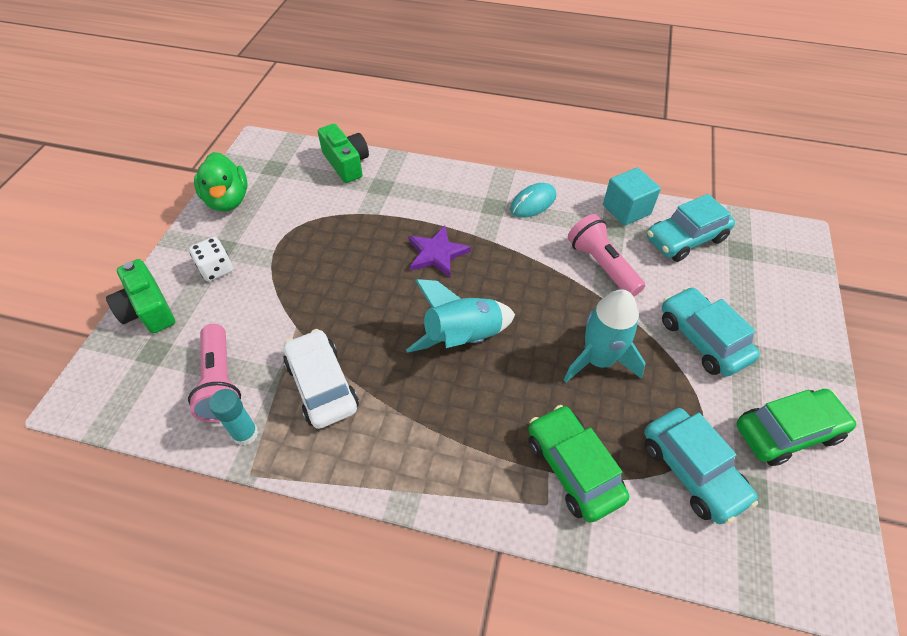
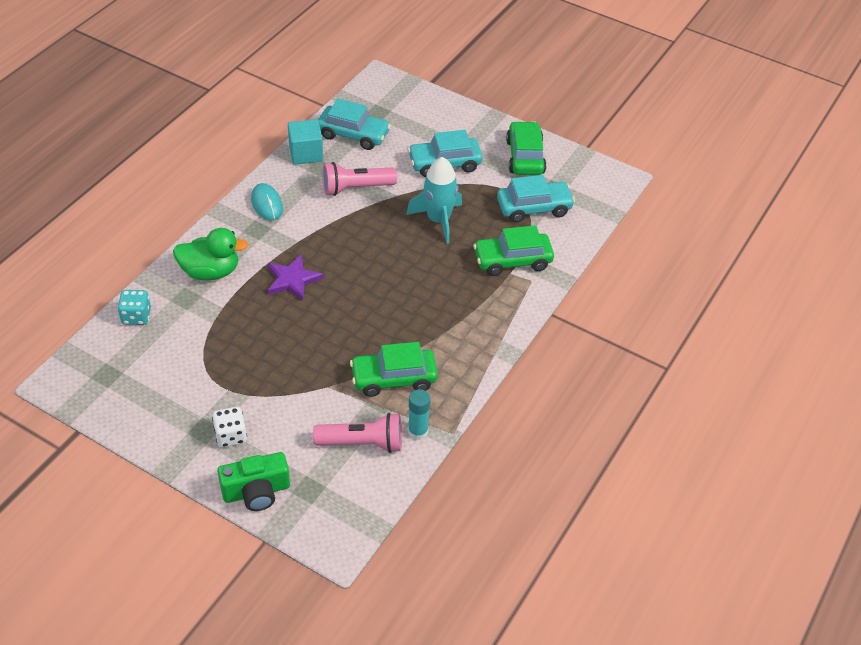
camera: 75 degrees left, 5 degrees down
green duck [194,152,248,212] -> green duck moved to [173,228,248,280]
white car [283,329,359,429] -> green car [350,342,438,397]
green camera [318,124,369,183] -> turquoise dice [118,290,151,325]
turquoise rocket [406,279,515,353] -> none
turquoise car [647,194,735,262] -> turquoise car turned 60 degrees counterclockwise [318,99,391,150]

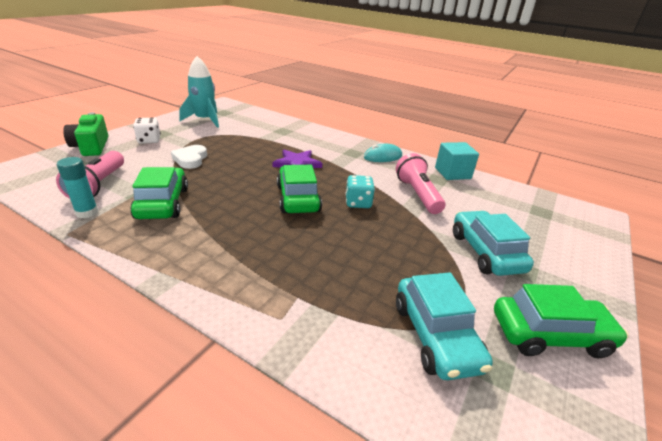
camera: 90 degrees right, 15 degrees down
turquoise dice [118,290,151,325] -> turquoise dice moved to [346,175,375,208]
green duck [173,228,248,280] -> none
turquoise car [318,99,391,150] -> none
turquoise rocket [406,157,462,244] -> turquoise rocket moved to [179,56,219,128]
green car [473,225,554,276] -> green car moved to [277,165,322,213]
none -> white heart [171,145,207,169]

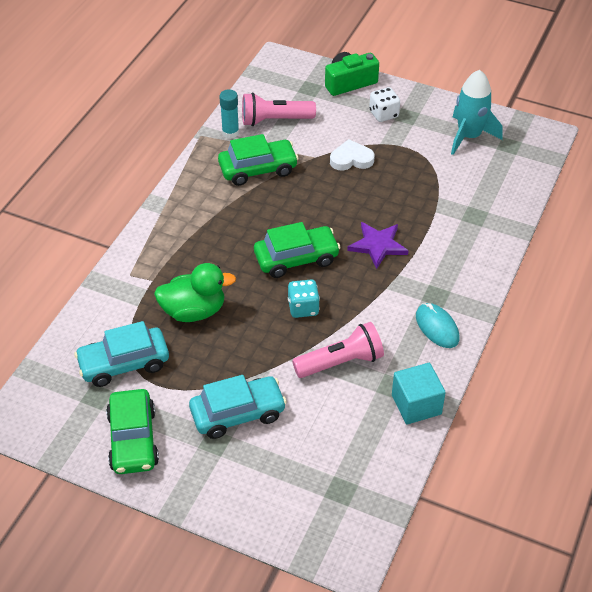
camera: 85 degrees right, 15 degrees up
none -> green duck [154,263,236,322]

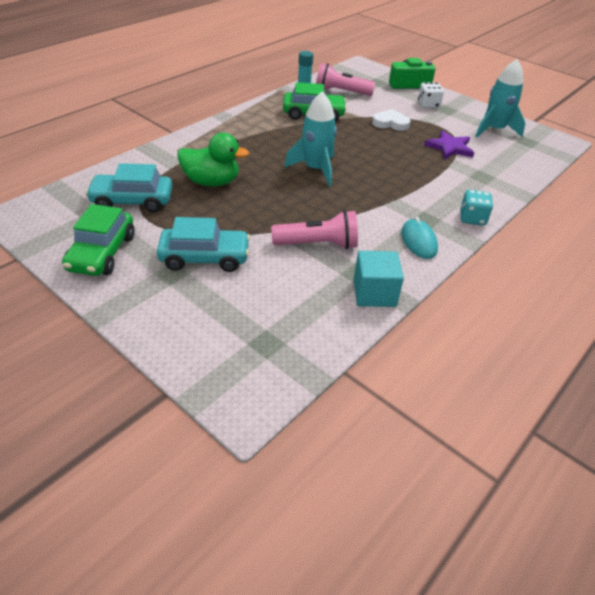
camera: 15 degrees right, 5 degrees down
green car [254,222,341,278] -> turquoise rocket [284,92,337,186]
turquoise dice [288,279,320,318] -> turquoise dice moved to [460,190,493,226]
purple star [347,222,409,269] -> purple star moved to [424,130,474,160]

